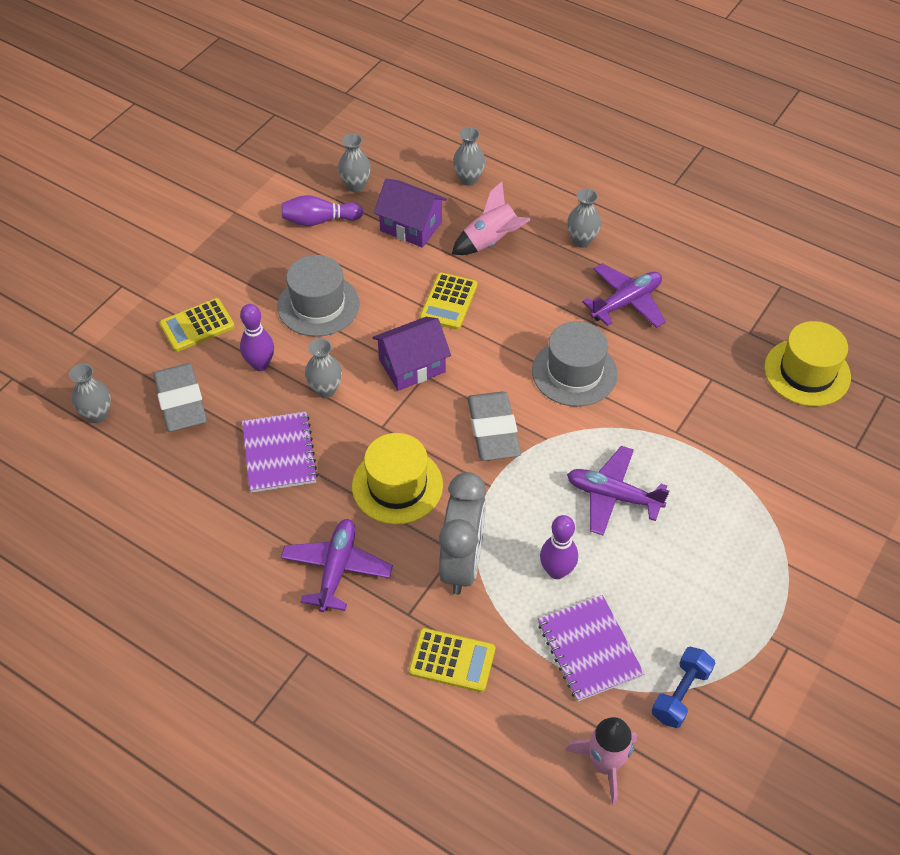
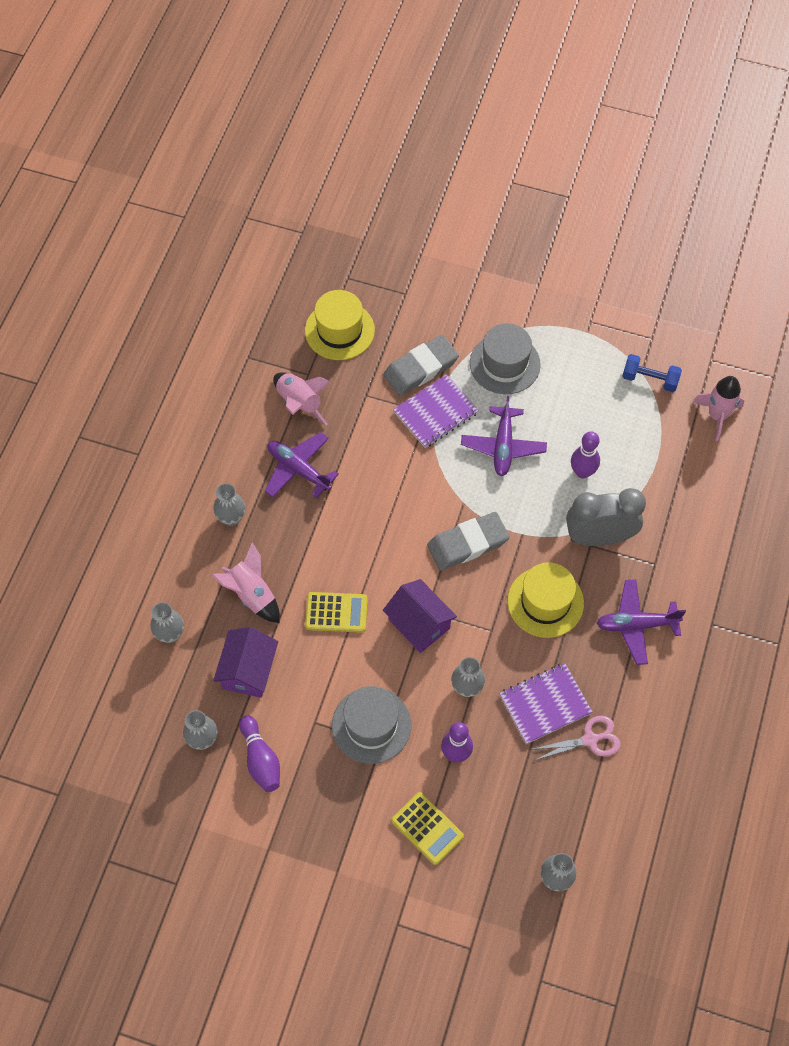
camera: 105 degrees left, 10 degrees up
grey eraser [153,363,207,432] -> grey eraser moved to [383,335,459,396]
yellow calculator [409,628,495,692] -> none
grey hat [532,321,618,407] -> grey hat moved to [470,323,541,394]
purple notebook [538,595,644,702] -> purple notebook moved to [393,374,479,448]
none -> pink rocket [273,372,331,426]
none -> pink scissors [533,716,621,760]

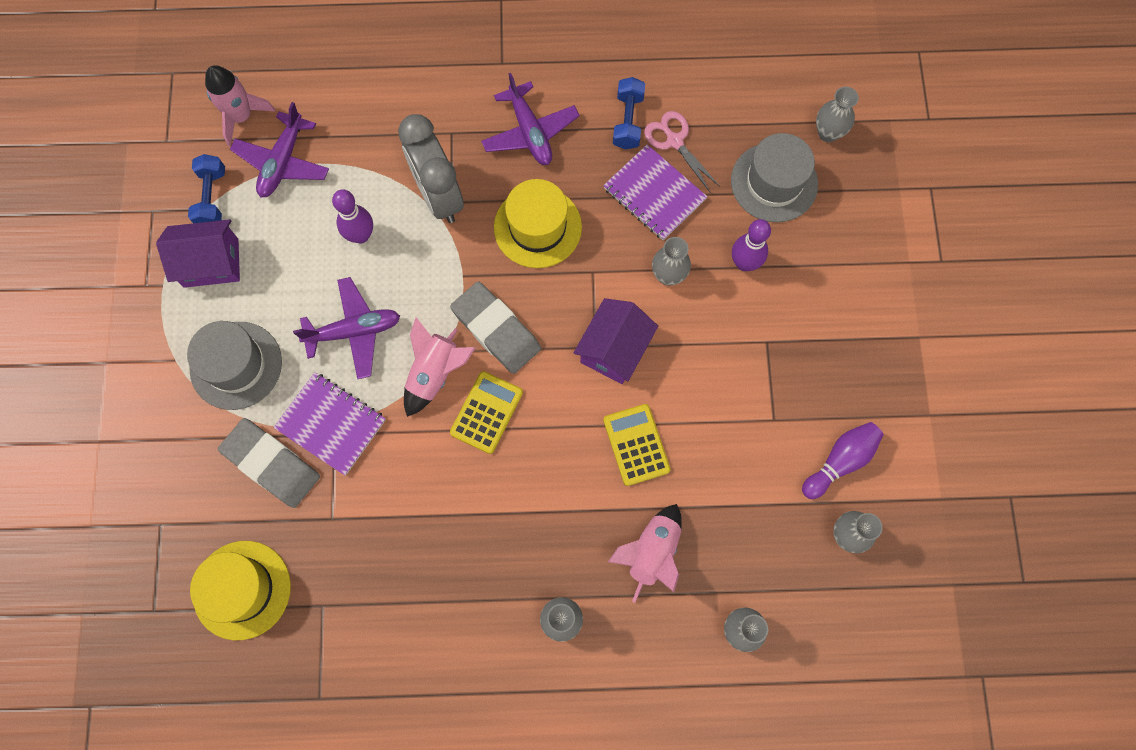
camera: 110 degrees left, 10 degrees up
purple house [213,627,278,698] -> purple house moved to [156,219,240,288]
purple plane [265,432,339,499] -> purple plane moved to [230,102,329,198]
pink rocket [273,372,331,426] -> pink rocket moved to [404,317,475,417]
grey hat [332,686,411,764] -> grey hat moved to [731,133,818,222]
yellow calculator [391,792,464,865] -> yellow calculator moved to [450,371,523,454]
none -> blue dumbbell [613,77,645,150]

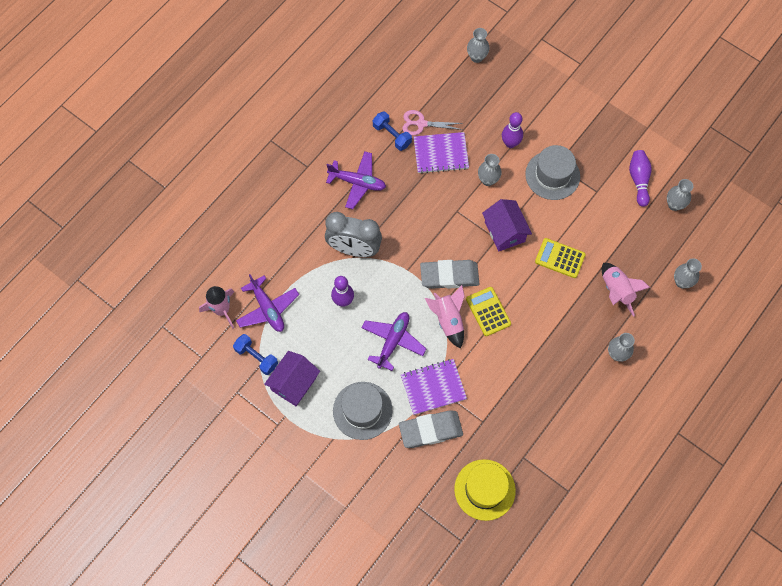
camera: 50 degrees left, 5 degrees down
yellow hat [494,179,582,268] -> none
grey hat [731,133,818,222] -> grey hat moved to [525,145,580,200]

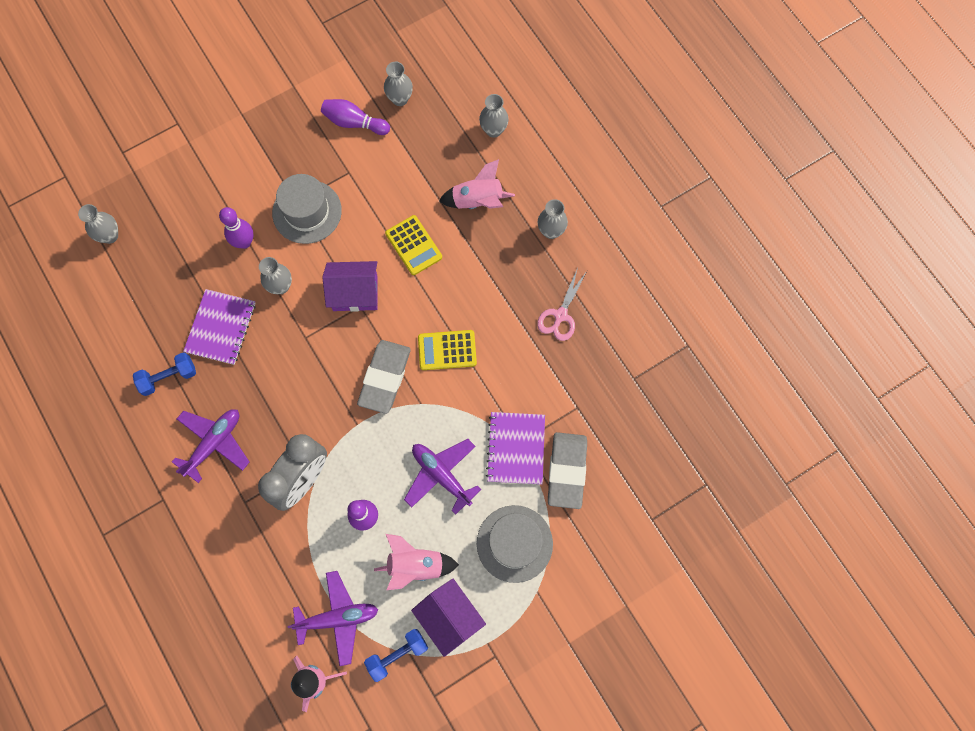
camera: 70 degrees left, 5 degrees up
pink scissors [402,110,463,135] -> pink scissors moved to [537,268,587,341]
pink rocket [425,285,465,349] -> pink rocket moved to [374,534,459,590]
yellow hat [454,459,516,521] -> none
yellow calculator [535,238,586,278] -> yellow calculator turned 75 degrees counterclockwise [385,215,442,275]

